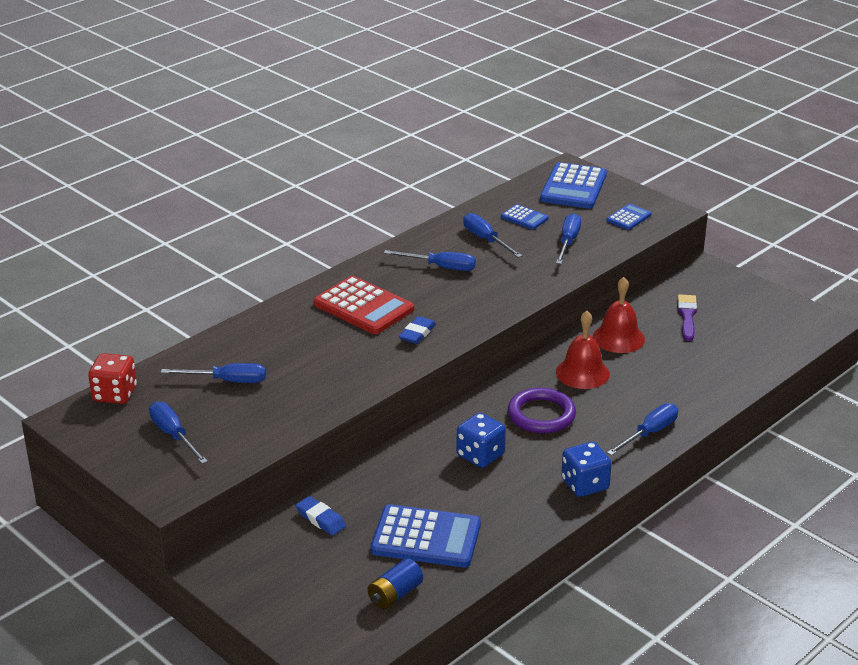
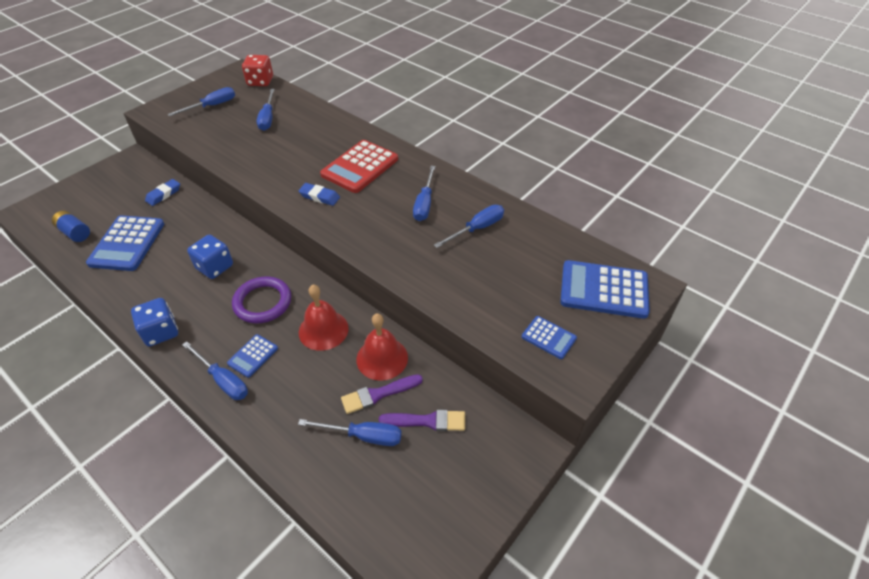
camera: 85 degrees right, 15 degrees up
blue calculator [501,204,549,229] -> blue calculator moved to [227,334,278,378]
blue screwdriver [556,213,581,264] -> blue screwdriver moved to [298,419,402,446]
none -> purple brush [341,374,423,414]

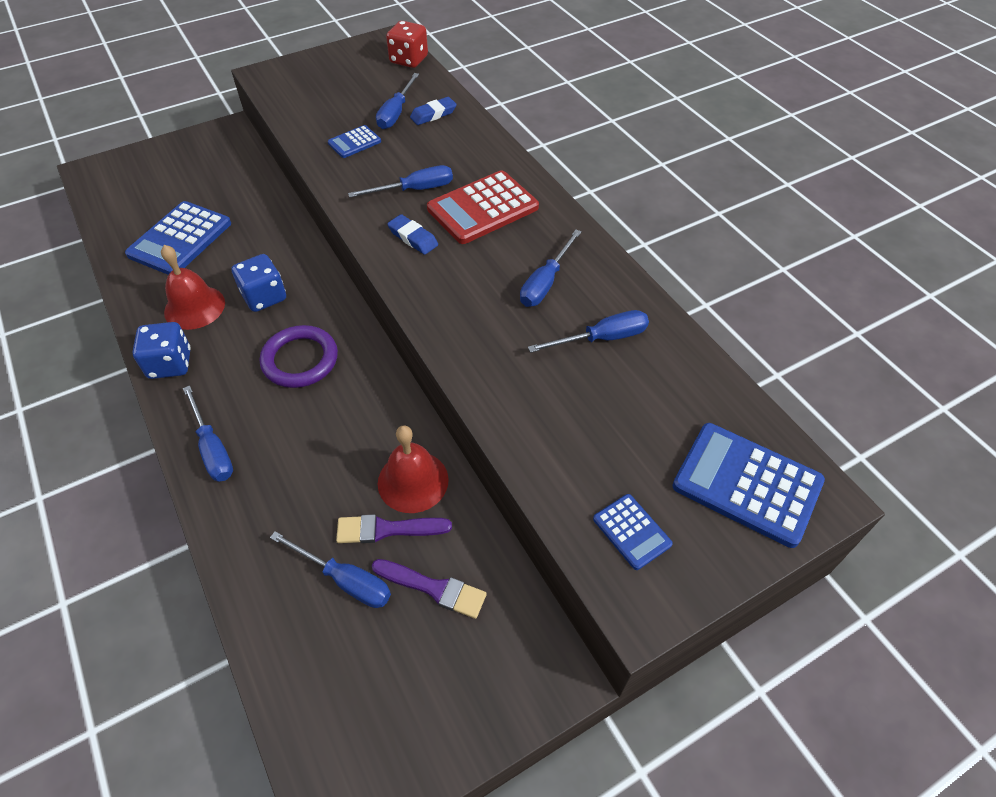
camera: 20 degrees right, 5 degrees up
blue battery [52,211,90,242] -> none
blue eraser [145,179,180,206] -> blue eraser moved to [410,97,457,125]
blue screwdriver [167,87,235,116] -> blue screwdriver moved to [348,165,453,198]
blue calculator [227,334,278,378] -> blue calculator moved to [328,125,381,158]
red bell [299,285,349,351] -> red bell moved to [161,245,225,330]

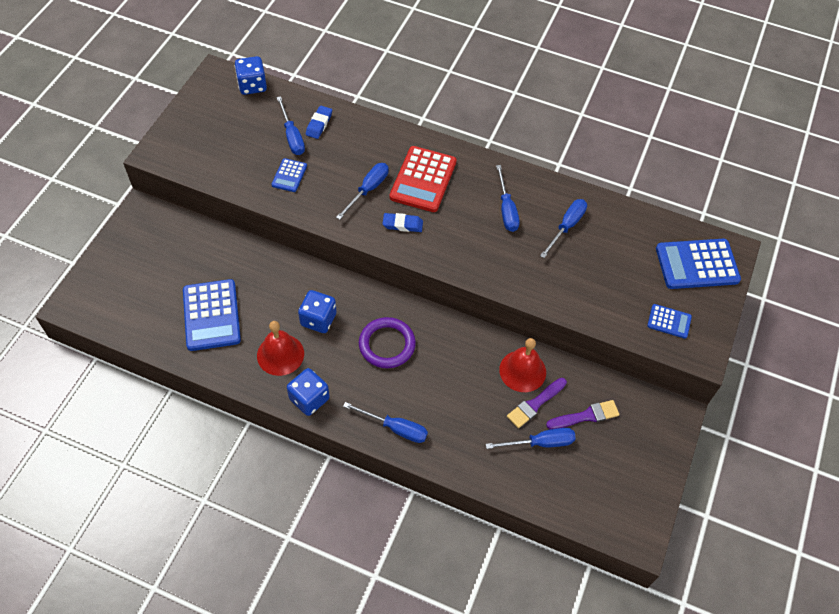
camera: 40 degrees left, 5 degrees up
red dice [386,21,428,68] -> blue dice [235,56,267,95]

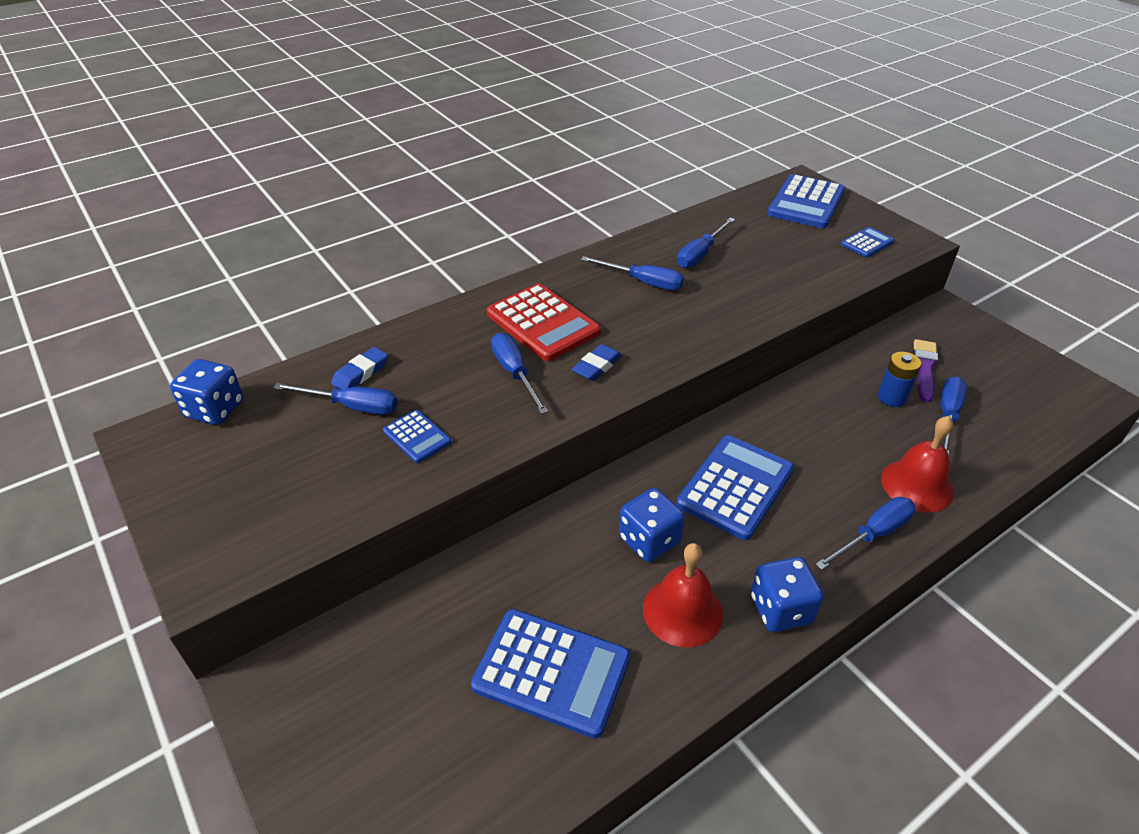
camera: 55 degrees left, 15 degrees down
blue eraser [306,106,332,139] -> blue eraser turned 75 degrees clockwise [331,347,388,389]
purple ring [359,317,416,368] -> blue calculator [676,435,794,540]
red bell [499,338,546,392] -> red bell moved to [881,416,954,512]
purple brush [507,378,567,428] -> blue battery [878,352,921,407]
blue screwdriver [540,199,587,258] -> blue screwdriver turned 120 degrees counterclockwise [677,218,735,268]

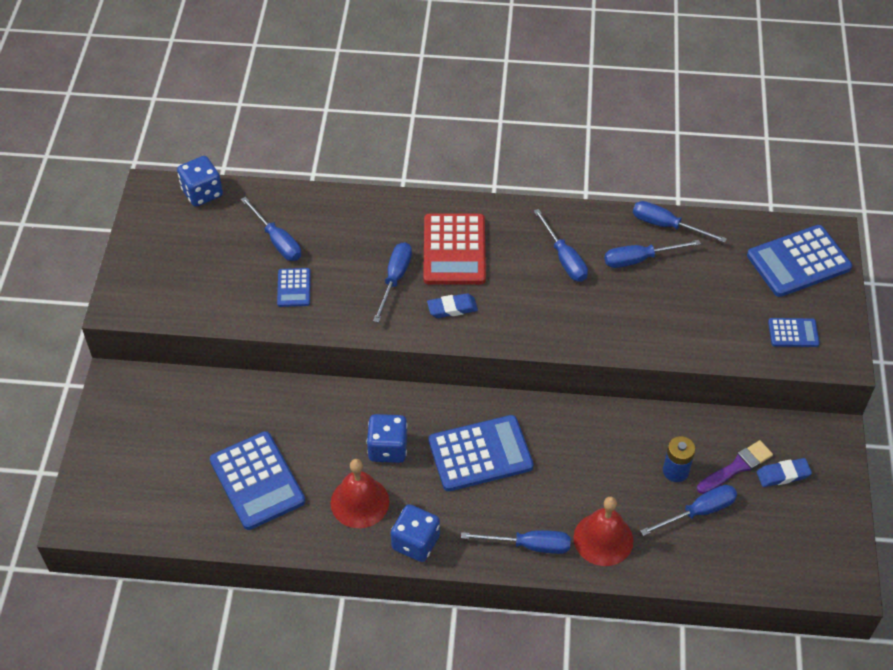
camera: 40 degrees right, 10 degrees up
blue eraser [331,347,388,389] -> blue eraser moved to [757,458,812,487]
none -> blue screwdriver [633,201,727,243]

